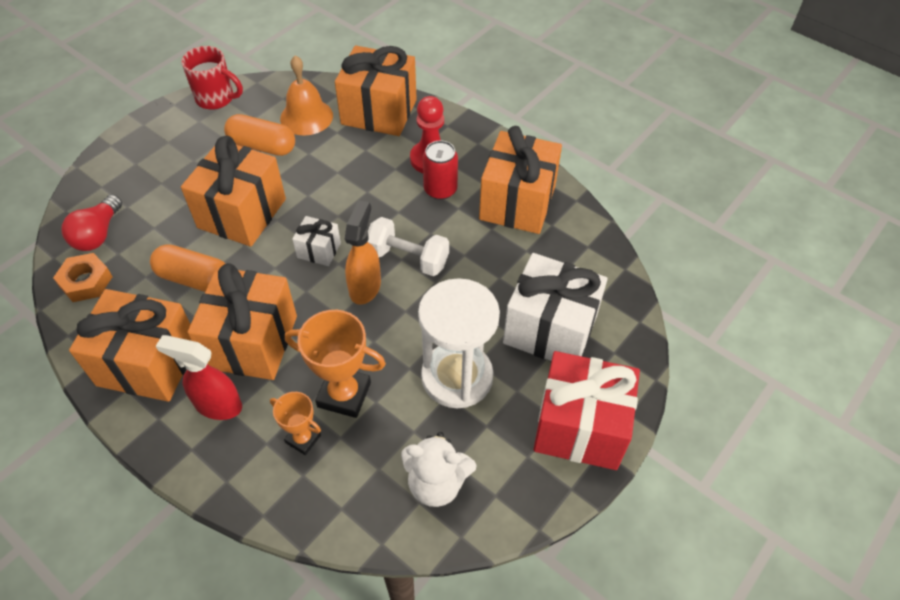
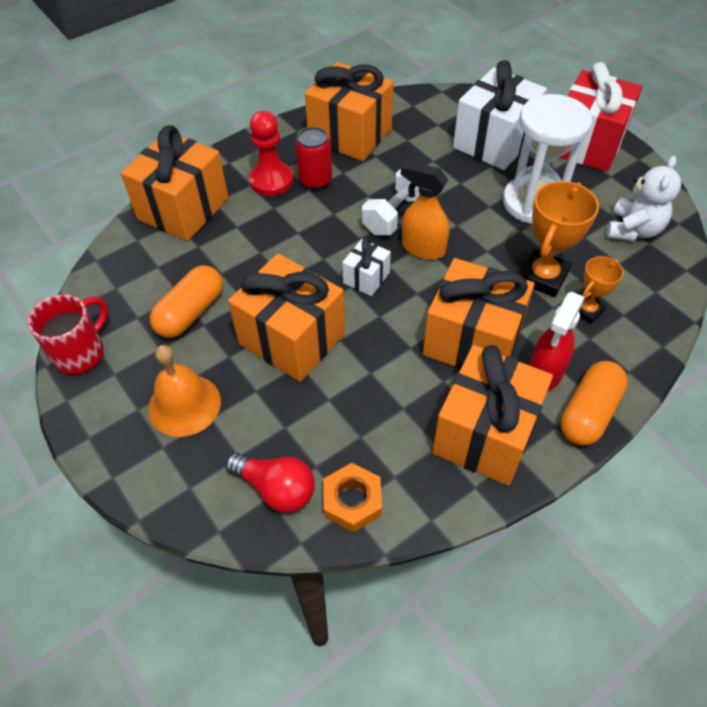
camera: 75 degrees left, 0 degrees up
orange capsule [150,244,226,292] -> orange capsule moved to [560,361,628,445]
orange bell [280,55,333,136] -> orange bell moved to [148,345,221,437]

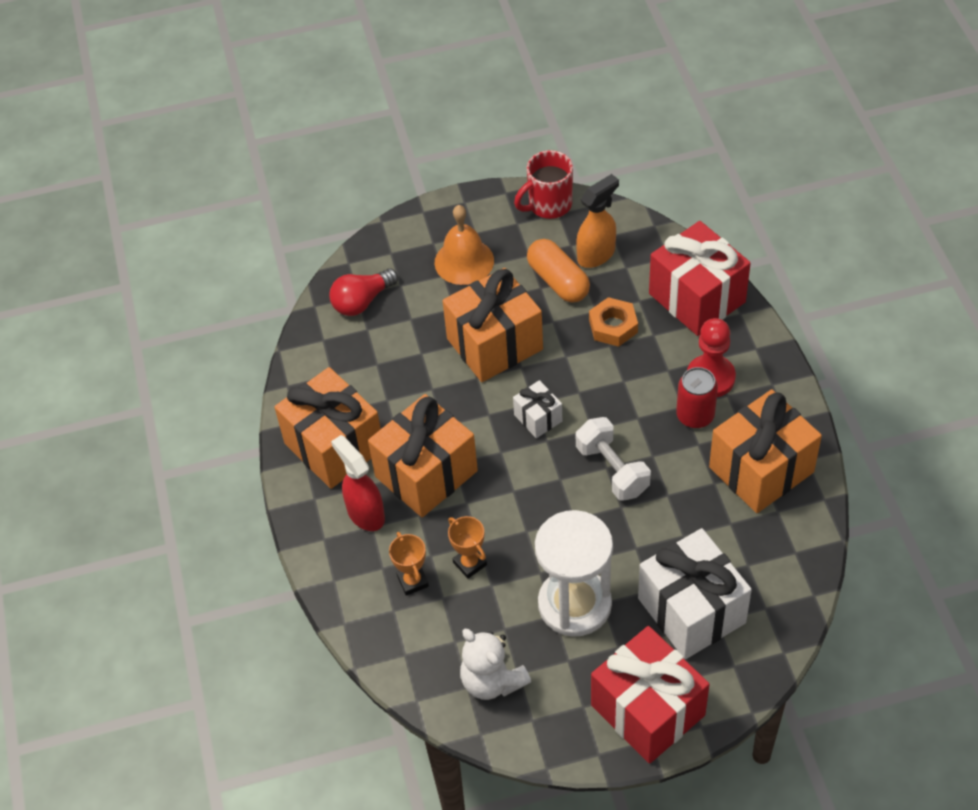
camera: 115 degrees right, 0 degrees up
red mug [28,294,108,374] -> red mug turned 90 degrees clockwise [514,150,573,219]
orange gift [121,125,229,241] -> red gift [649,221,751,336]
orange nut [324,463,382,532] -> orange nut moved to [589,297,638,347]
orange spray bottle [401,161,449,260] -> orange spray bottle moved to [576,174,619,268]
orange trophy [520,181,599,297] -> orange trophy [448,516,487,579], size x0.59
orange capsule [560,361,628,445] -> none

